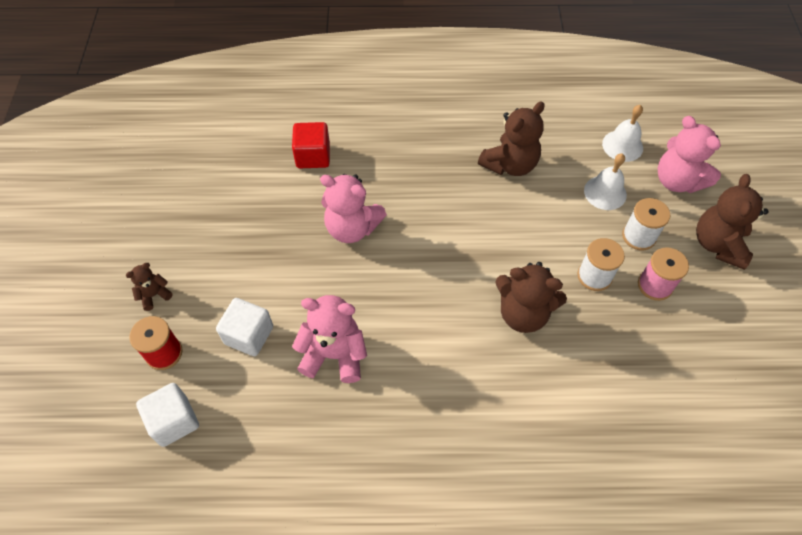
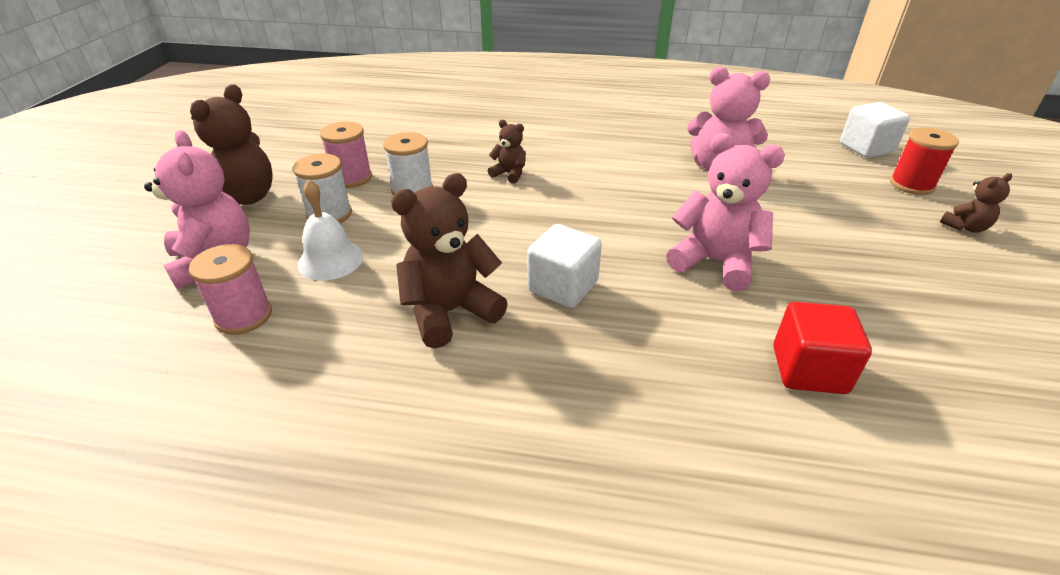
camera: 170 degrees left, 20 degrees down
white cube [216,298,273,356] -> white cube moved to [527,224,602,308]
brown teddy bear [495,262,567,333] -> brown teddy bear [488,120,526,184], size x0.52
white bell [602,105,643,162] -> pink spool [189,244,272,335]

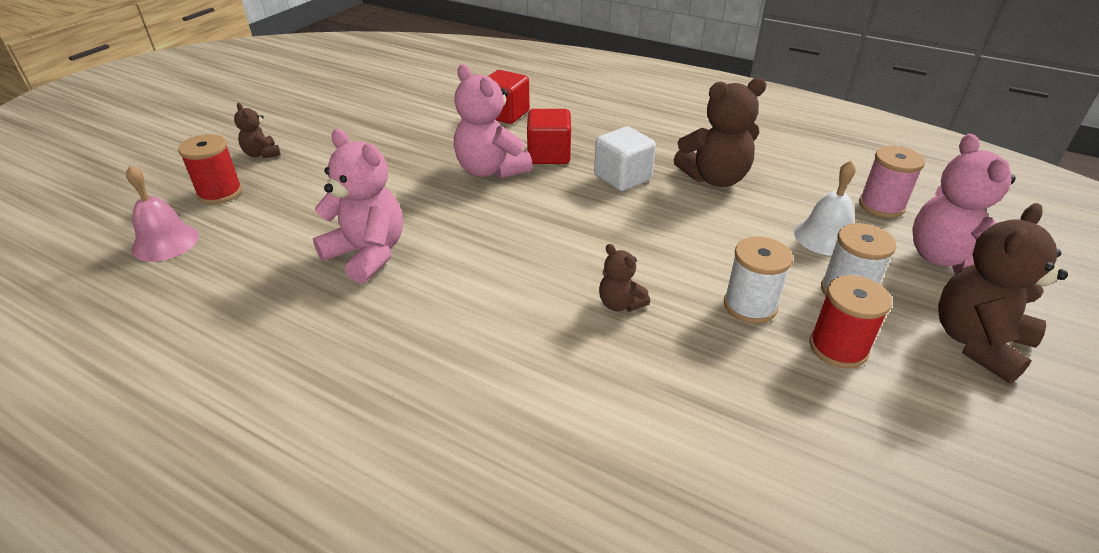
camera: 160 degrees left, 0 degrees up
pink spool [320,121,372,188] -> red spool [809,275,892,368]
white cube [840,102,910,158] -> pink bell [126,165,199,262]
brown teddy bear [940,173,1012,232] -> brown teddy bear turned 120 degrees counterclockwise [234,103,281,158]
none -> red cube [527,109,571,164]

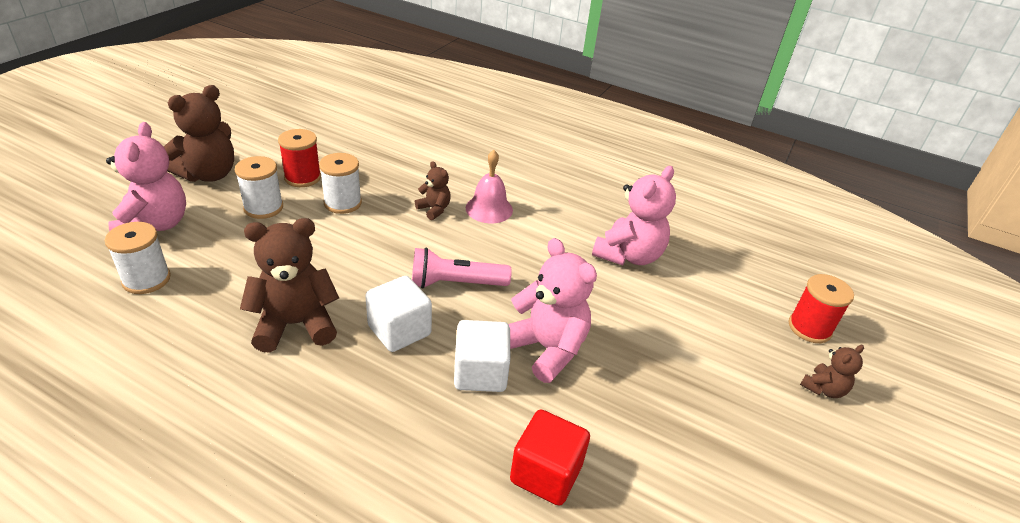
camera: 175 degrees right, 0 degrees up
pink bell [126,165,199,262] -> pink bell moved to [466,150,513,223]
brown teddy bear [234,103,281,158] -> brown teddy bear turned 90 degrees clockwise [800,345,864,398]
pink teddy bear [313,129,403,284] -> pink teddy bear turned 90 degrees counterclockwise [592,166,676,265]
red cube [527,109,571,164] -> white cube [454,320,510,392]
white bell [794,161,856,256] -> none
pink spool [859,146,925,218] -> white spool [105,222,171,294]
none -> pink flashlight [412,247,512,289]

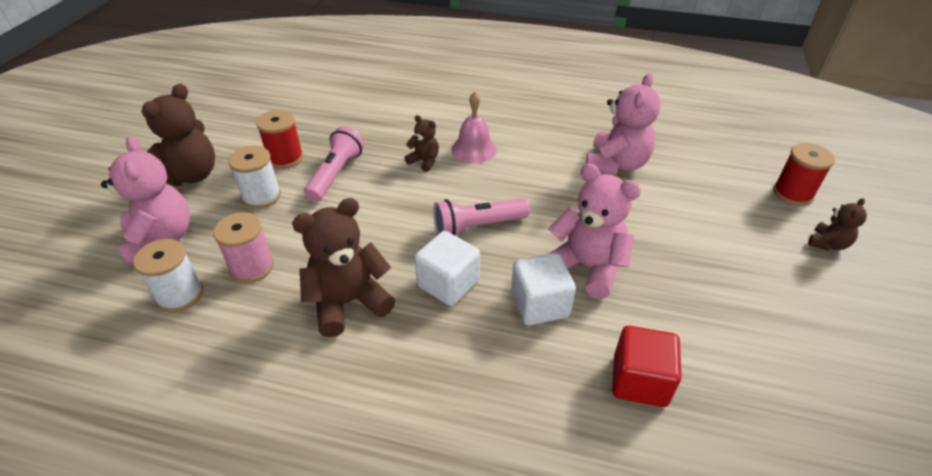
camera: 10 degrees left, 5 degrees up
white spool [319,153,362,214] -> pink flashlight [304,126,364,202]
none -> pink spool [213,212,274,283]

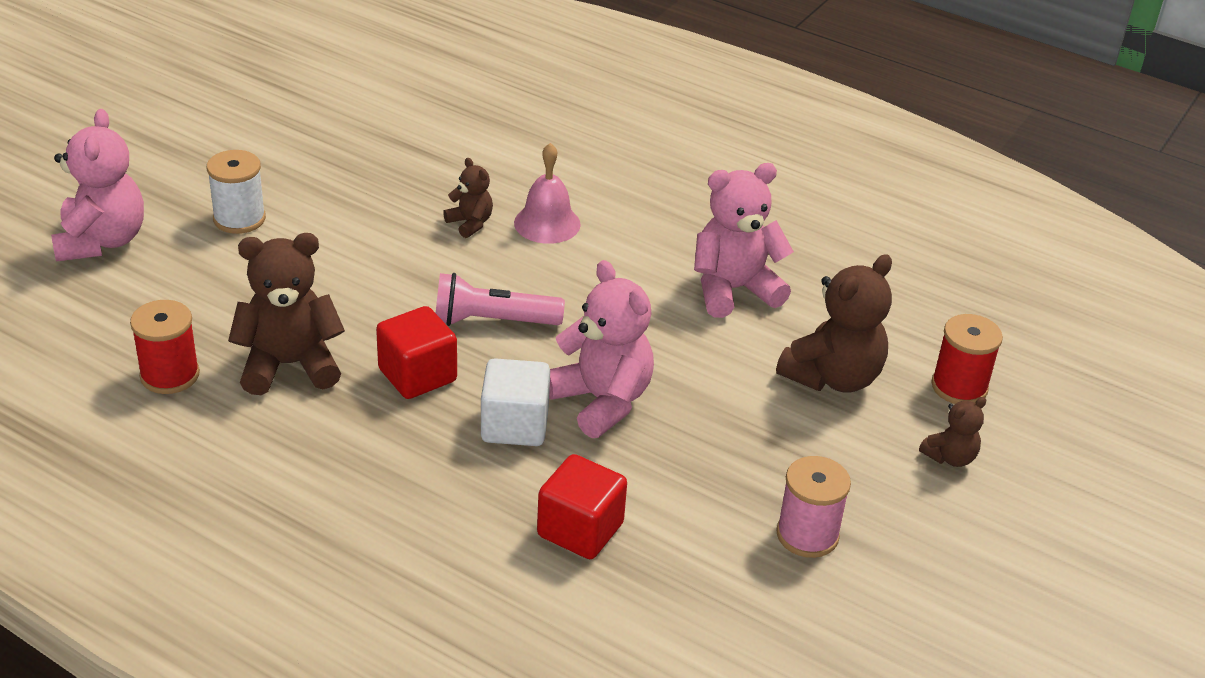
camera: 15 degrees right, 5 degrees down
white spool [133,239,203,312] -> none
brown teddy bear [141,83,215,186] -> brown teddy bear moved to [776,254,892,392]
pink spool [213,212,274,283] -> pink spool moved to [776,456,851,558]
red spool [256,110,303,169] -> red spool moved to [130,300,200,394]
pink flashlight [304,126,364,202] -> none
white cube [415,231,480,306] -> red cube [376,306,457,399]
pink teddy bear [586,73,660,175] -> pink teddy bear turned 150 degrees counterclockwise [694,163,794,318]

